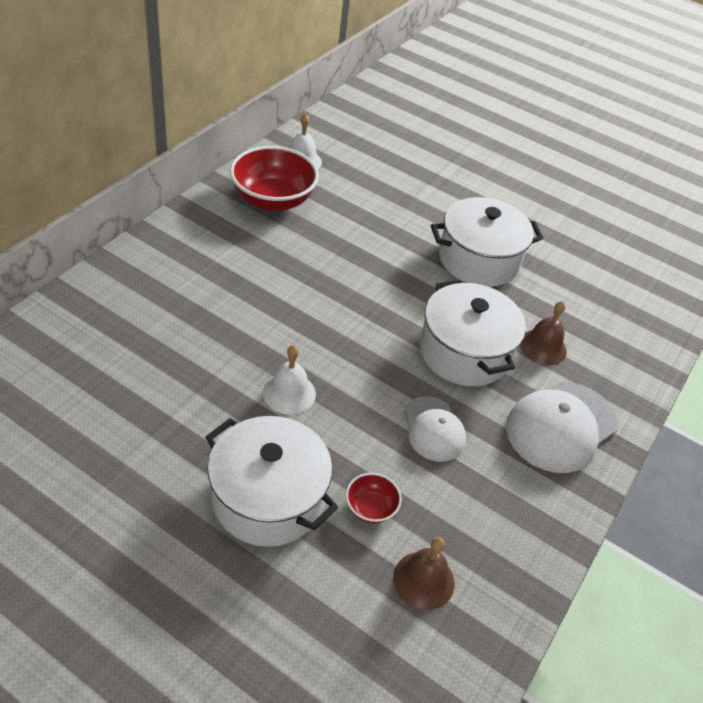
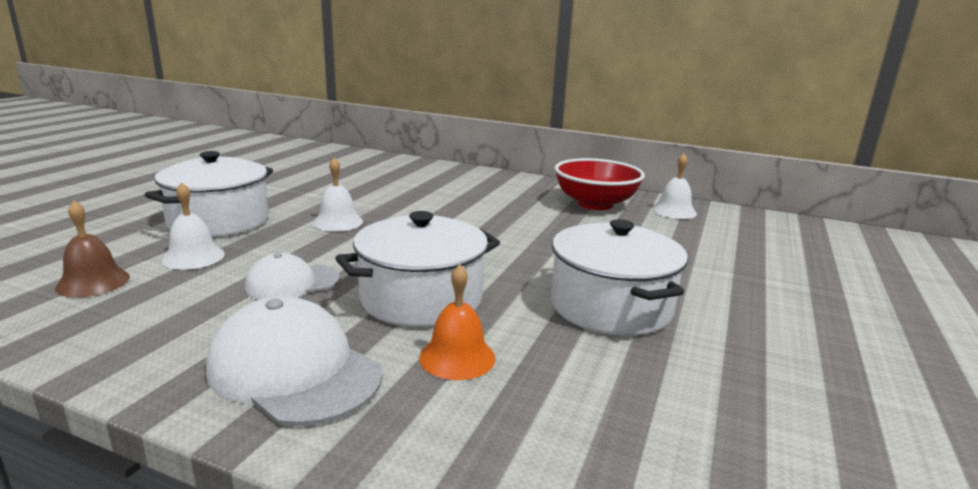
camera: 85 degrees right, 25 degrees down
red bowl [346,473,402,523] -> white bell [161,182,225,270]
brown bell [520,301,567,365] -> orange bell [419,264,495,380]

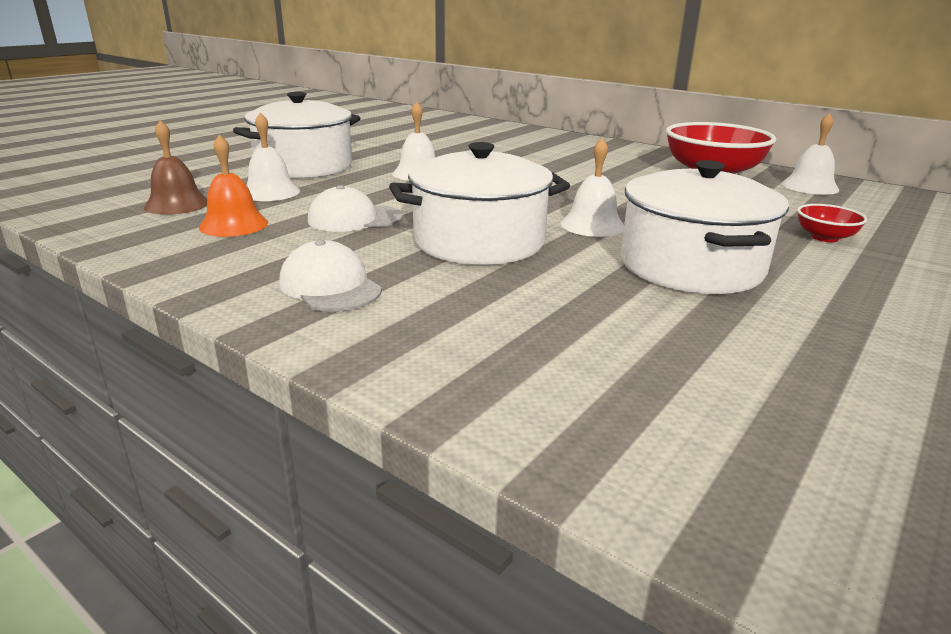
camera: 15 degrees right, 5 degrees up
white cap [206,296,383,426] -> white cap [279,240,382,312], size x0.62
orange bell [419,264,495,380] -> orange bell moved to [199,134,268,237]
none -> white bell [561,138,624,237]
none -> red bowl [797,204,867,242]

